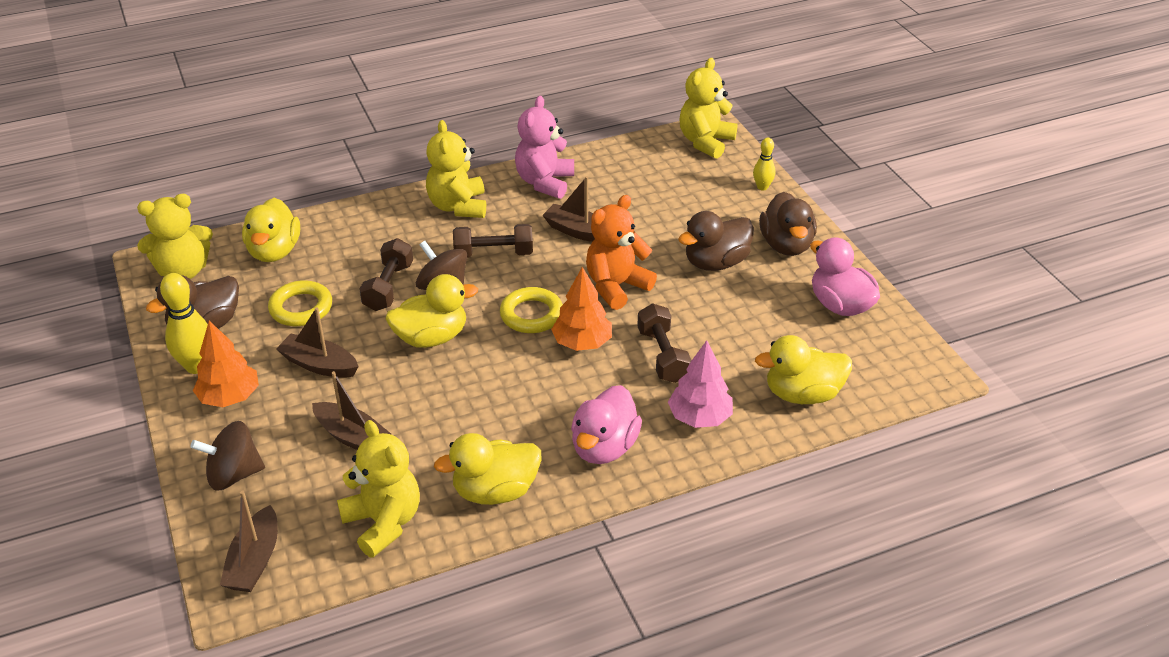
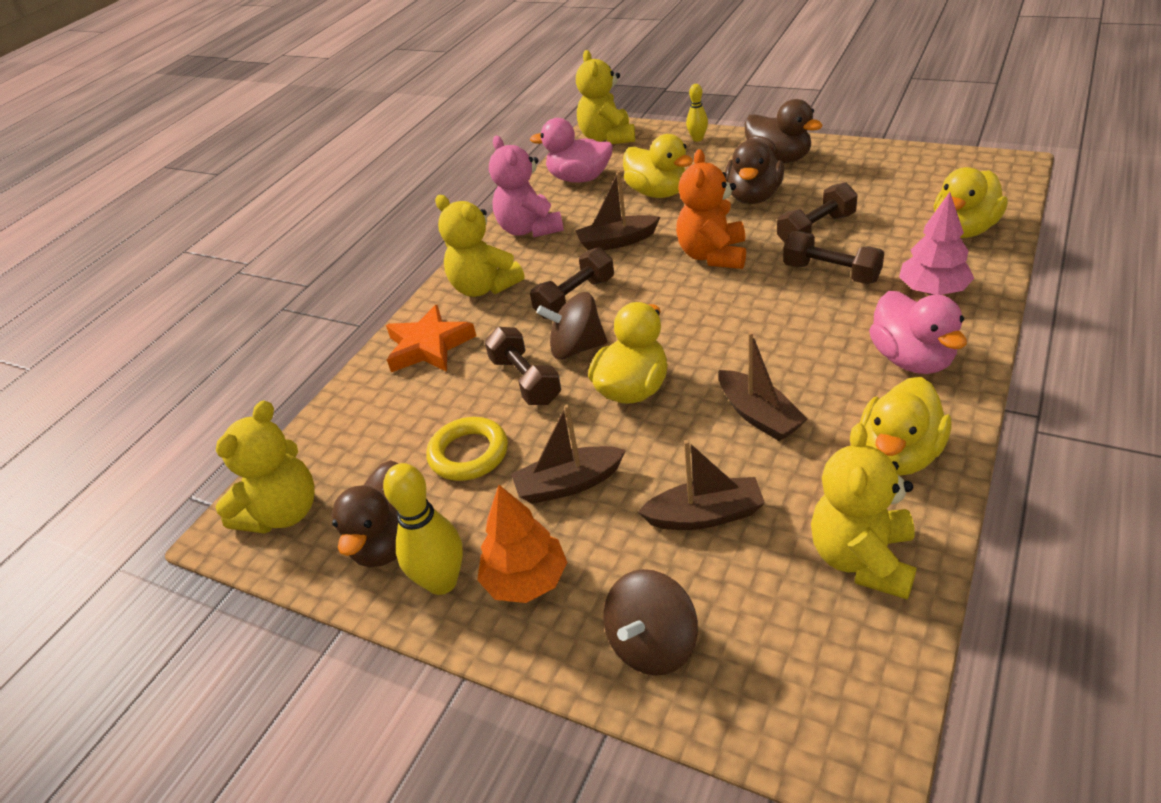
camera: 35 degrees left, 0 degrees up
brown boat [220,491,278,592] -> brown boat moved to [719,332,808,441]
yellow duck [242,198,300,262] -> yellow duck moved to [623,134,693,198]
yellow teddy bear [337,420,420,558] -> yellow teddy bear turned 90 degrees counterclockwise [811,423,916,599]
yellow ring [500,287,563,333] -> none
orange tree [551,267,612,351] -> none
pink duck [810,237,880,316] -> pink duck moved to [530,118,613,183]
none -> orange star [386,305,476,372]
none -> brown dumbbell [777,182,858,243]

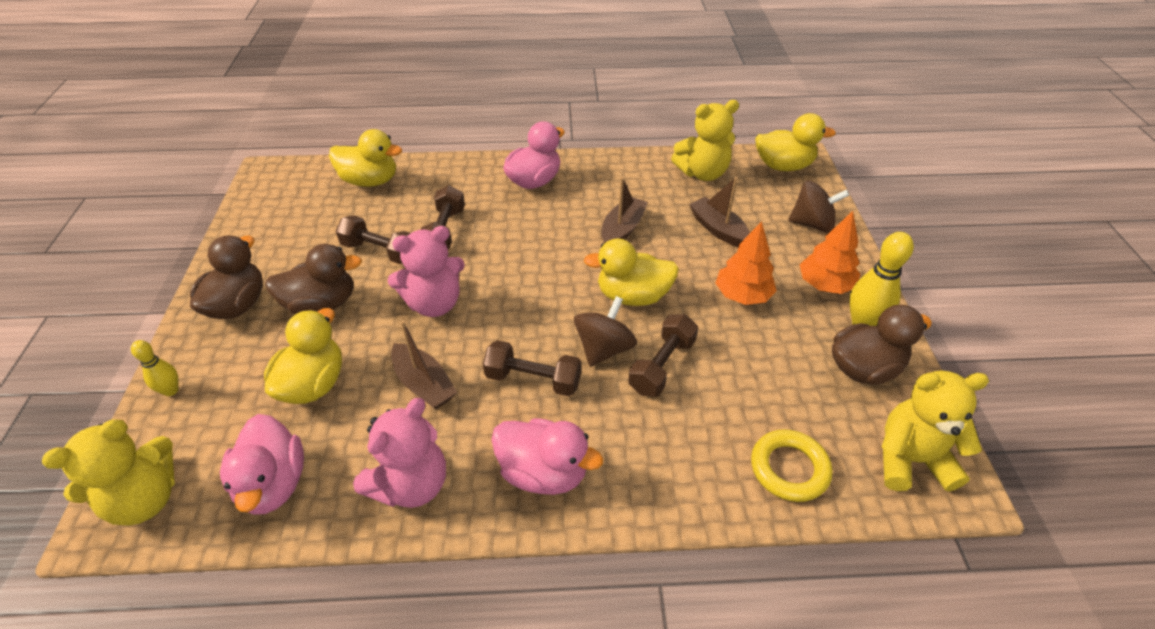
camera: 125 degrees left, 5 degrees up
orange star [386,305,476,372] -> none
yellow ring [426,417,508,481] -> yellow ring moved to [751,429,832,502]
yellow teddy bear [435,195,525,297] -> pink duck [491,418,603,495]
brown boat [511,404,626,504] -> orange tree [716,221,777,305]
brown spinning top [536,292,607,359] -> brown spinning top turned 120 degrees counterclockwise [574,296,637,367]
orange teddy bear [676,149,746,269] -> pink teddy bear [388,226,465,317]
yellow duck [860,377,952,476] -> yellow duck moved to [755,113,836,171]
pink tree [899,192,974,295] -> none

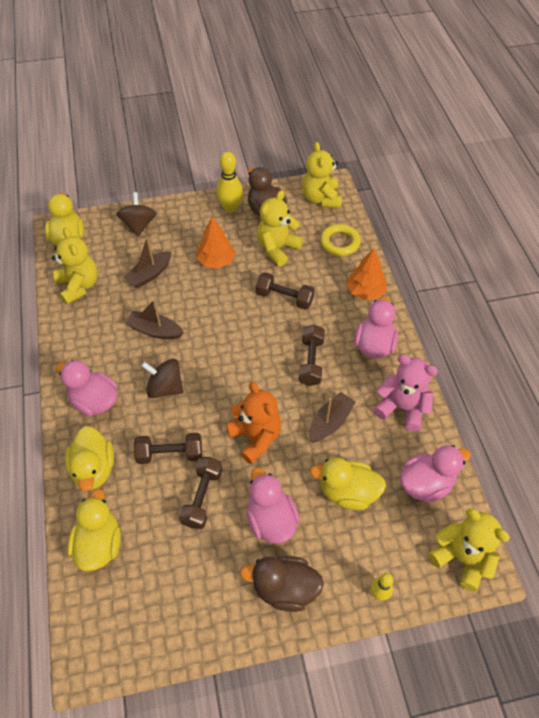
camera: 100 degrees left, 10 degrees up
brown duck [265,244,362,314] -> pink duck [247,468,300,544]
pink teddy bear [388,226,465,317] -> orange teddy bear [226,382,281,464]
brown spinning top [574,296,637,367] -> brown spinning top moved to [141,359,183,398]
yellow duck [583,238,679,306] -> yellow duck moved to [65,426,114,491]
orange tree [800,211,860,294] -> orange tree moved to [346,248,386,300]
none -> yellow teddy bear [257,190,303,266]

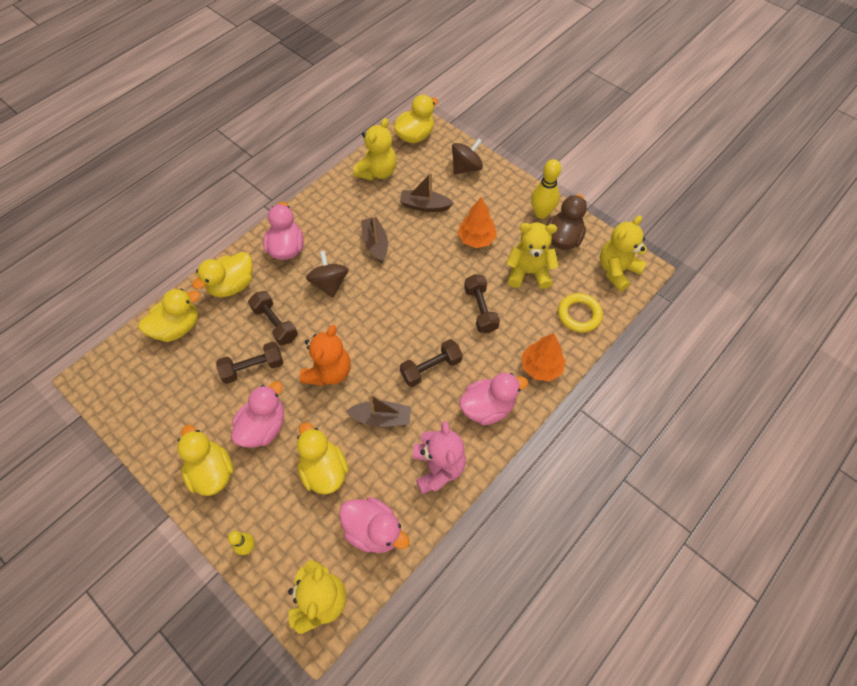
camera: 55 degrees right, 5 degrees up
brown duck [240,556,324,612] -> yellow duck [177,425,234,496]

